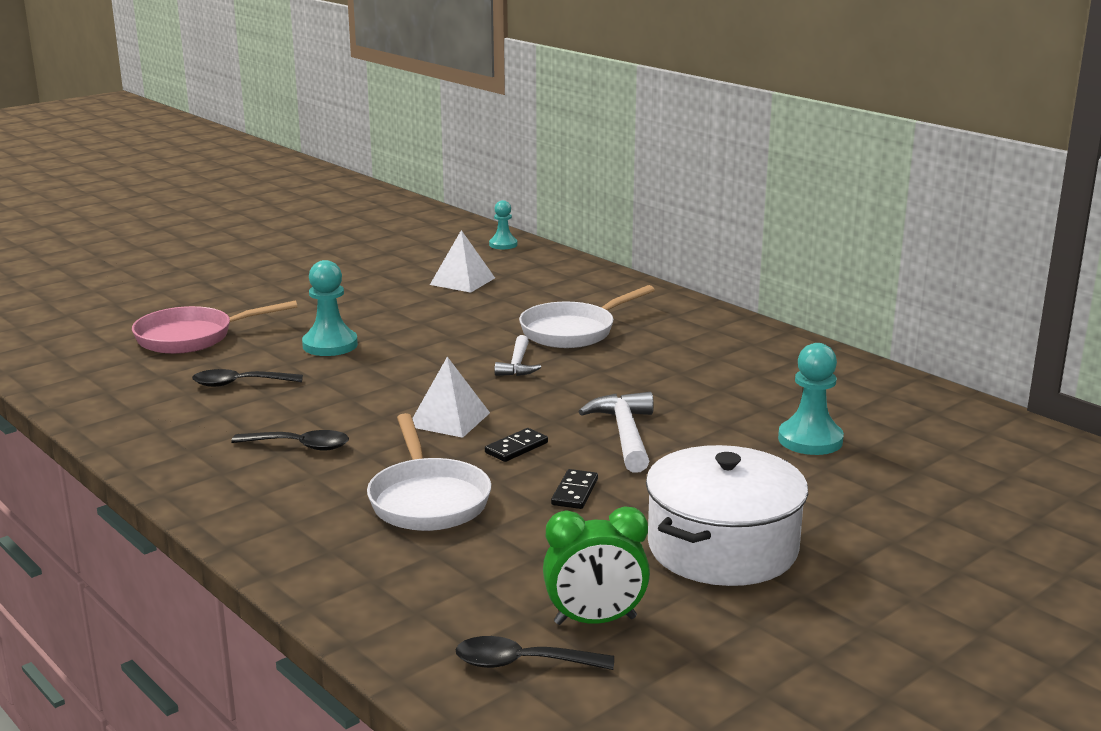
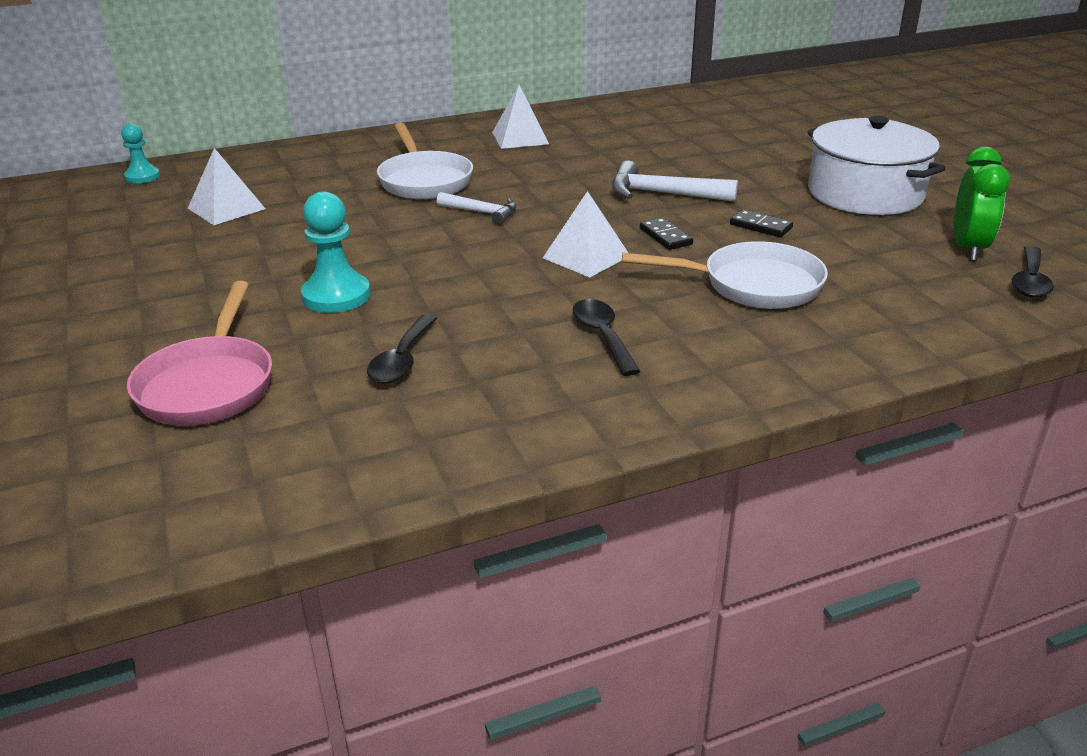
camera: 70 degrees left, 10 degrees up
black spoon [231,430,349,450] -> black spoon turned 45 degrees counterclockwise [573,299,640,376]
turquoise pawn [778,343,844,455] -> none
none -> white pyramid [492,85,549,149]

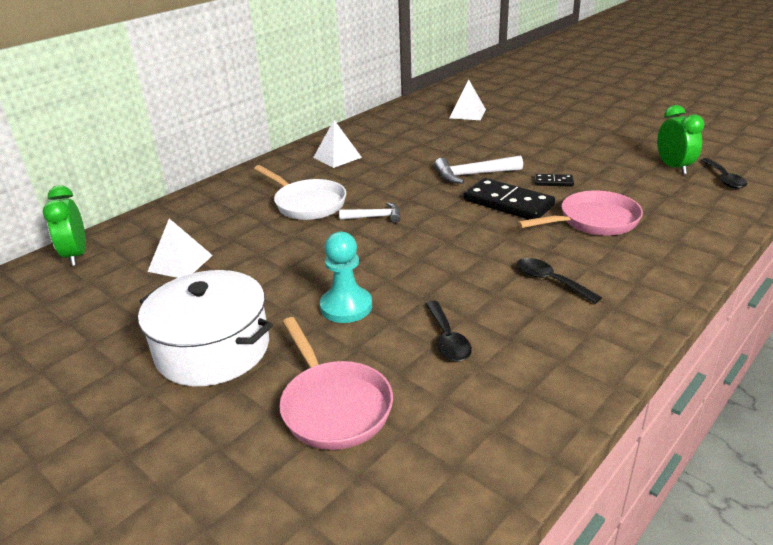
camera: 25 degrees left, 0 degrees up
turquoise pawn [121,123,160,183] -> green clock [43,186,86,266]
white pyramid [543,191,628,277] -> white pyramid moved to [450,79,486,120]
white pan [622,241,828,309] -> pink pan [517,191,643,236]
black domino [640,217,693,250] -> black domino [464,178,555,219], size x2.09
white pot [808,116,945,215] -> white pot moved to [138,270,273,386]

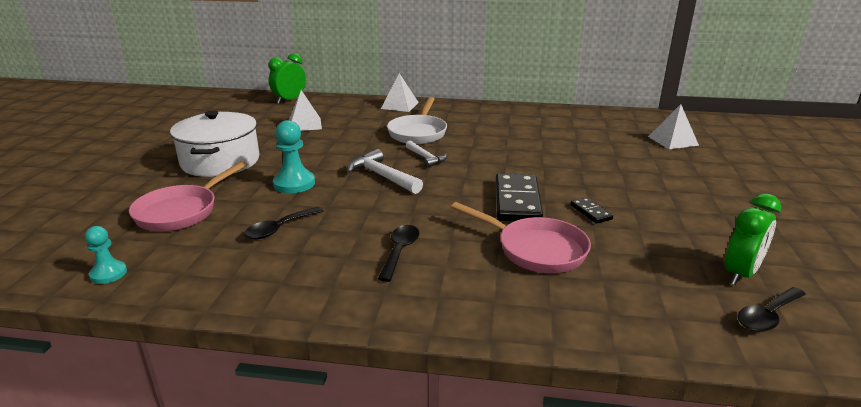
camera: 55 degrees right, 5 degrees down
white pyramid [313,120,362,168] -> white pyramid moved to [381,73,419,112]
white hammer [434,156,523,184] -> white hammer moved to [347,149,423,194]
none -> turquoise pawn [85,226,127,284]

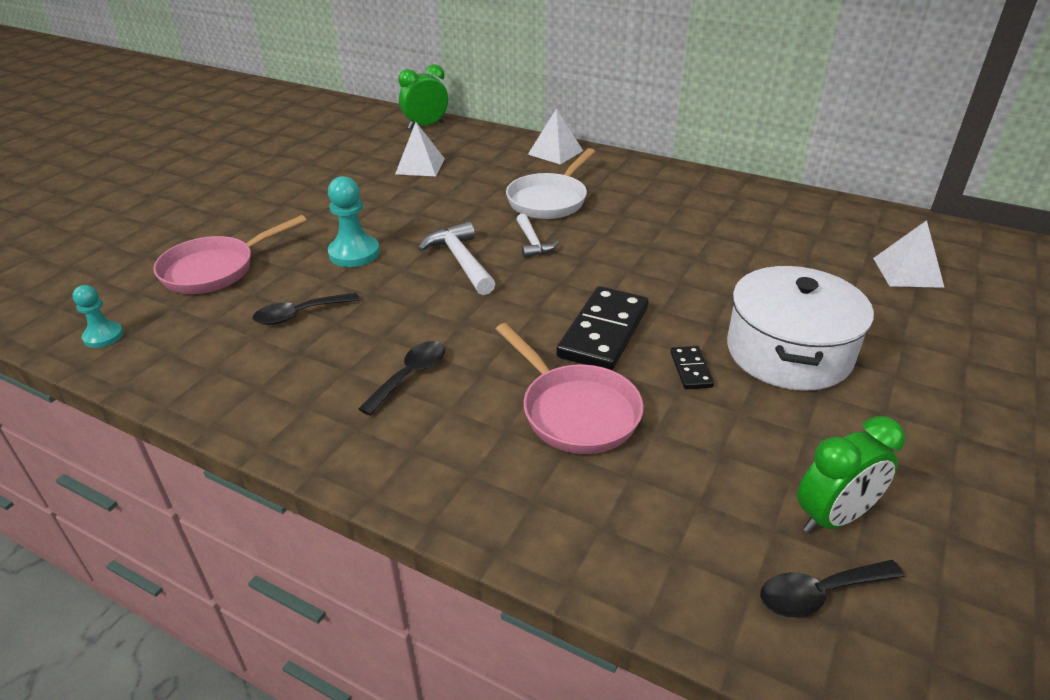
camera: 20 degrees right, 10 degrees up
white pot [170,110,259,177] -> white pot moved to [727,266,874,391]

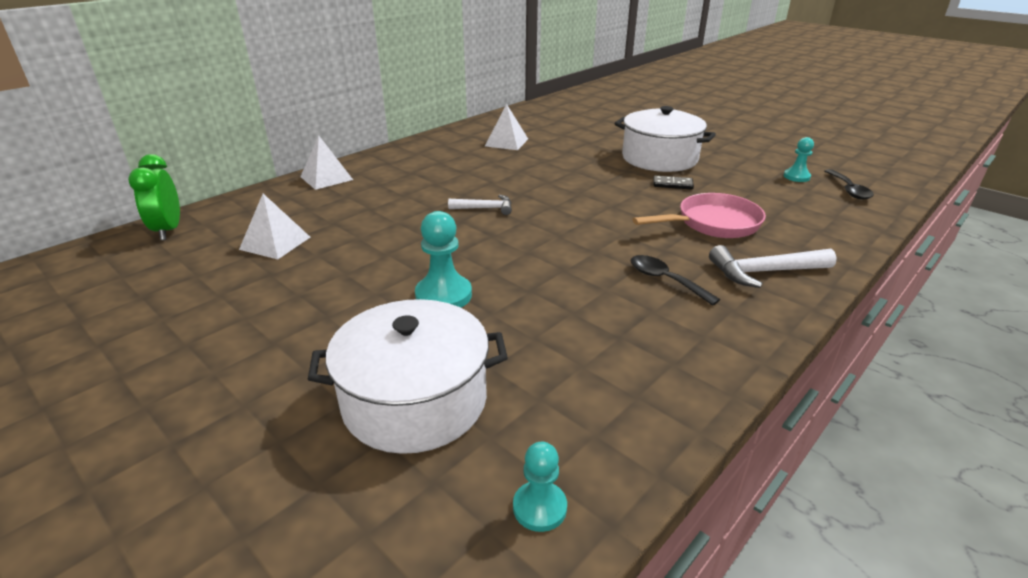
camera: 75 degrees left, 5 degrees down
pink pan [153,215,307,294] -> white pot [308,299,508,454]
black spoon [253,293,359,325] -> none
white hammer [418,221,495,295] -> white hammer moved to [709,245,837,288]
white pan [506,148,595,219] -> none
black domino [557,286,649,370] -> none
green clock [797,416,905,533] -> turquoise pawn [784,137,814,182]
white pyramid [873,220,945,288] -> white pyramid moved to [485,104,528,150]

